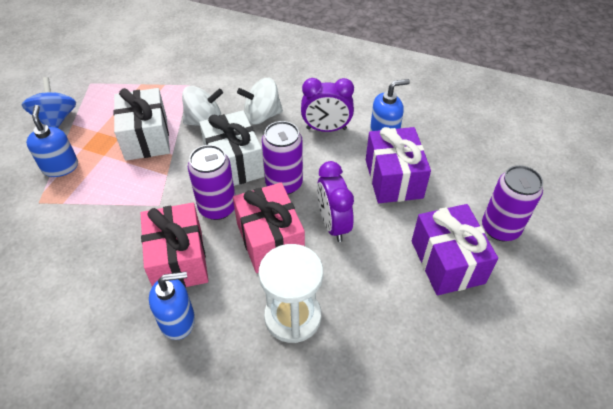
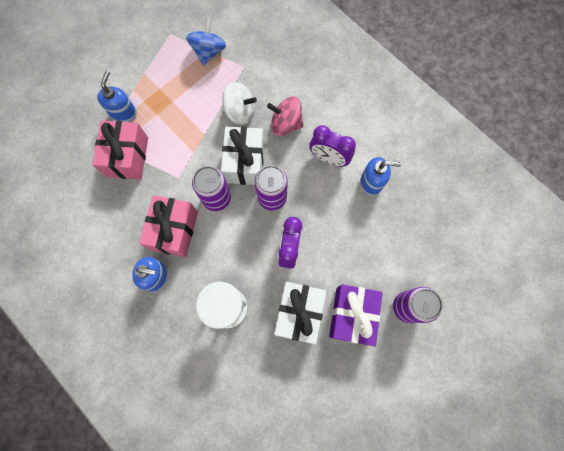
camera: 25 degrees right, 25 degrees up
blue spinning top [22,77,76,128] -> blue spinning top moved to [186,17,226,65]
white gift [113,88,170,161] -> white gift moved to [274,282,327,344]
pink gift [233,183,305,273] -> pink gift moved to [92,120,148,179]
white spinning top [237,78,283,124] -> pink spinning top [267,96,304,136]
purple gift [366,127,431,203] -> none

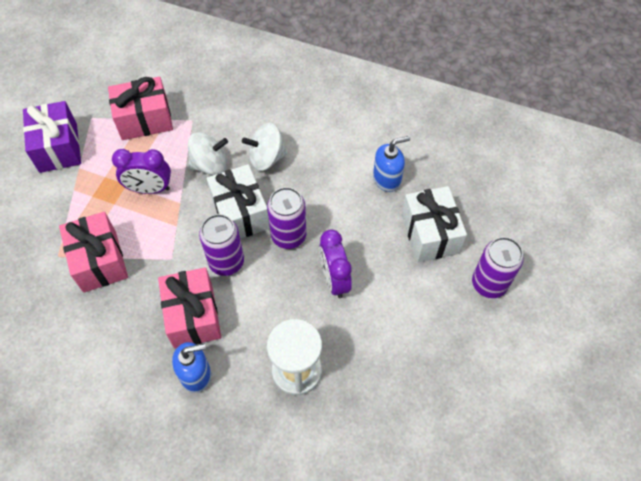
camera: 25 degrees left, 15 degrees down
blue soap dispenser [97,71,137,122] -> none
blue spinning top [186,17,226,65] -> pink gift [108,77,173,140]
pink spinning top [267,96,304,136] -> white spinning top [242,123,287,171]
white gift [274,282,327,344] -> white gift moved to [402,186,467,262]
purple clock [309,125,356,167] -> purple clock moved to [112,149,171,194]
purple gift [329,284,382,346] -> purple gift moved to [23,101,81,173]

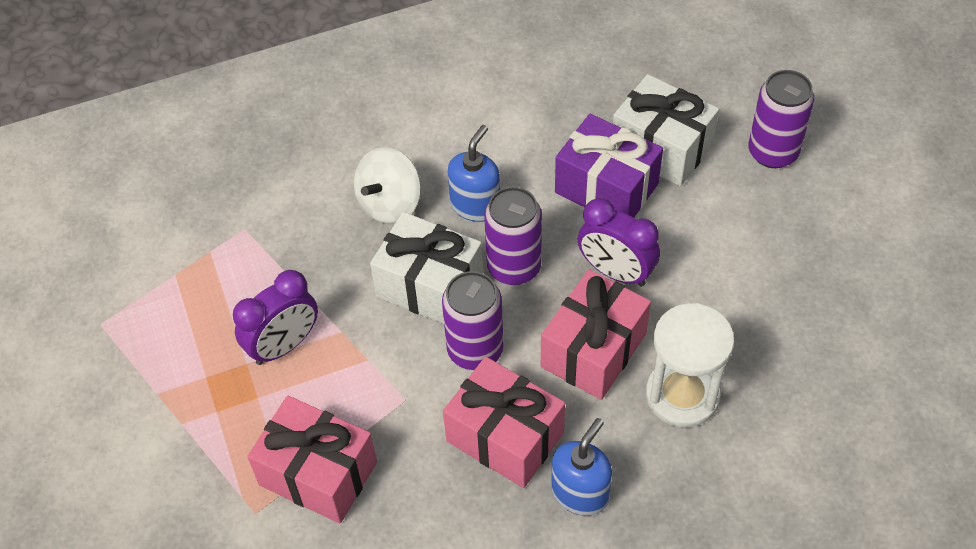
camera: 40 degrees left, 5 degrees down
purple gift [23,101,81,173] -> purple gift moved to [555,114,663,218]
pink gift [108,77,173,140] -> pink gift moved to [541,269,651,400]
white spinning top [188,132,228,176] -> none
blue soap dispenser [373,136,410,192] -> blue soap dispenser moved to [448,125,500,222]

